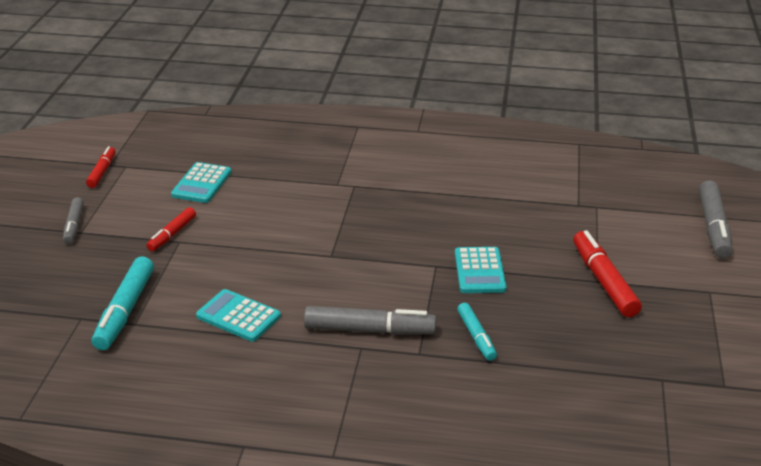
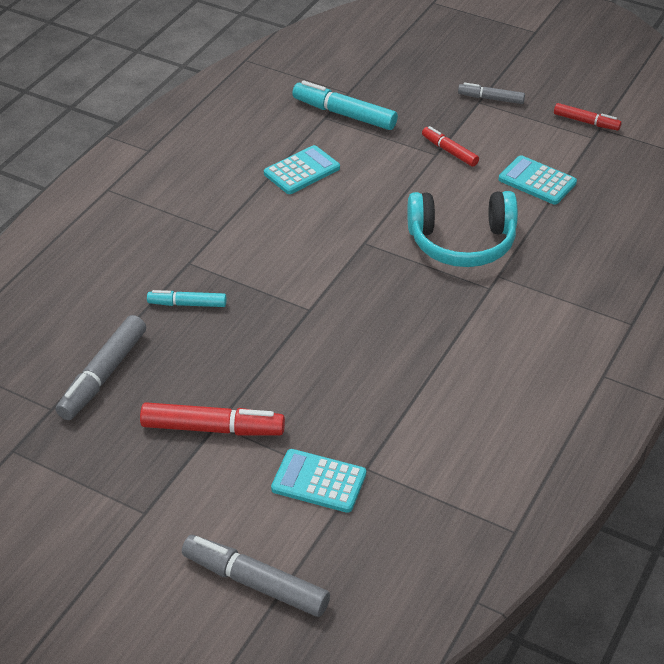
camera: 110 degrees right, 10 degrees up
grey marker [304,306,436,335] -> grey marker moved to [56,315,146,420]
turquoise calculator [455,247,507,293] -> turquoise calculator moved to [271,449,366,513]
none -> turquoise headphones [407,191,518,267]

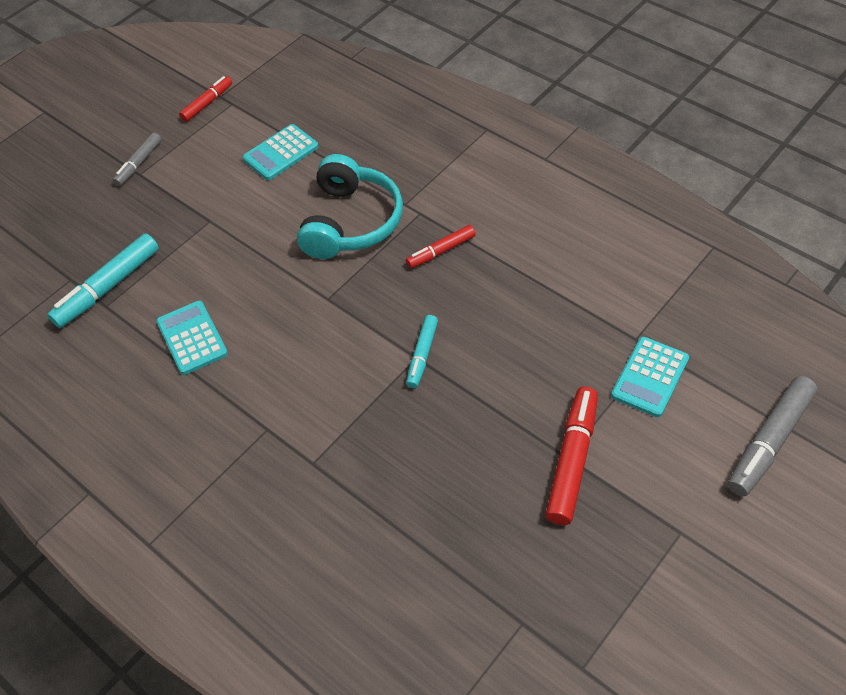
camera: 75 degrees left, 10 degrees up
grey marker [56,315,146,420] -> none
turquoise marker [147,290,226,307] -> turquoise marker moved to [406,315,438,388]
red marker [422,126,479,167] -> red marker moved to [406,225,476,268]

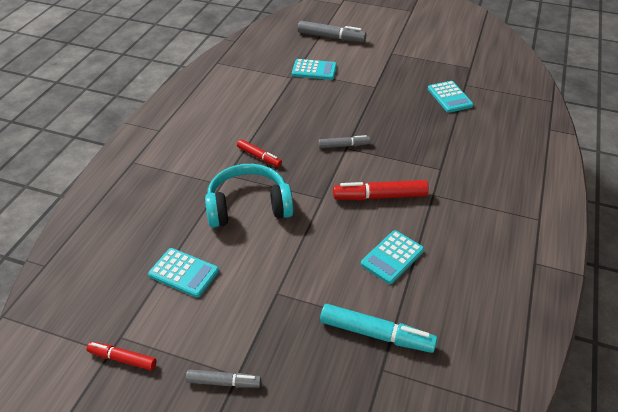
camera: 115 degrees left, 10 degrees down
turquoise marker [406,315,438,388] -> grey marker [318,135,370,148]
red marker [546,387,598,525] -> red marker moved to [333,180,429,200]
none -> turquoise calculator [428,81,474,113]

